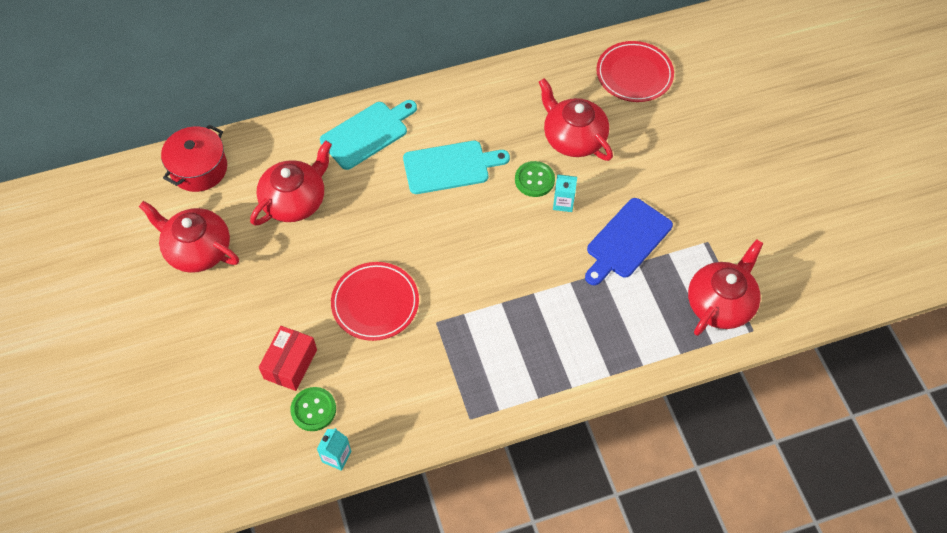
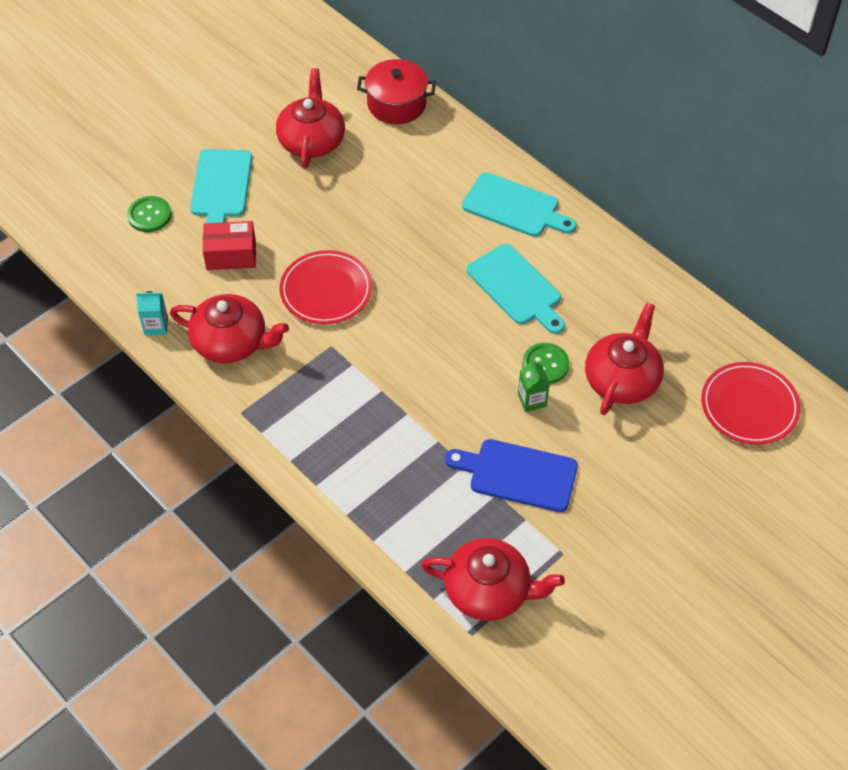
camera: 65 degrees right, 5 degrees down
red teapot [250,141,332,226] -> red teapot moved to [170,294,289,363]
green button [290,387,336,431] -> green button moved to [127,196,172,232]
turquoise carton [553,174,577,212] -> green carton [518,359,550,412]
none -> turquoise cutting board [190,149,252,223]

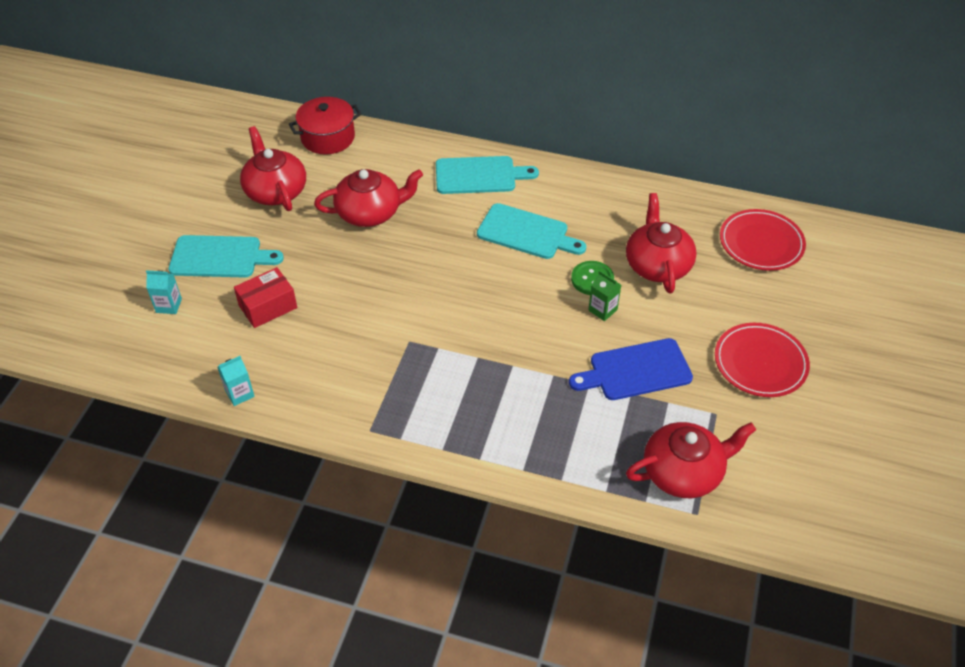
camera: 30 degrees left, 5 degrees down
green button [127,196,172,232] -> turquoise carton [146,270,182,314]
red teapot [170,294,289,363] -> red teapot moved to [314,169,423,227]
turquoise cutting board [190,149,252,223] -> turquoise cutting board turned 60 degrees counterclockwise [168,235,284,278]
red plate [280,250,372,324] -> red plate moved to [715,323,810,397]

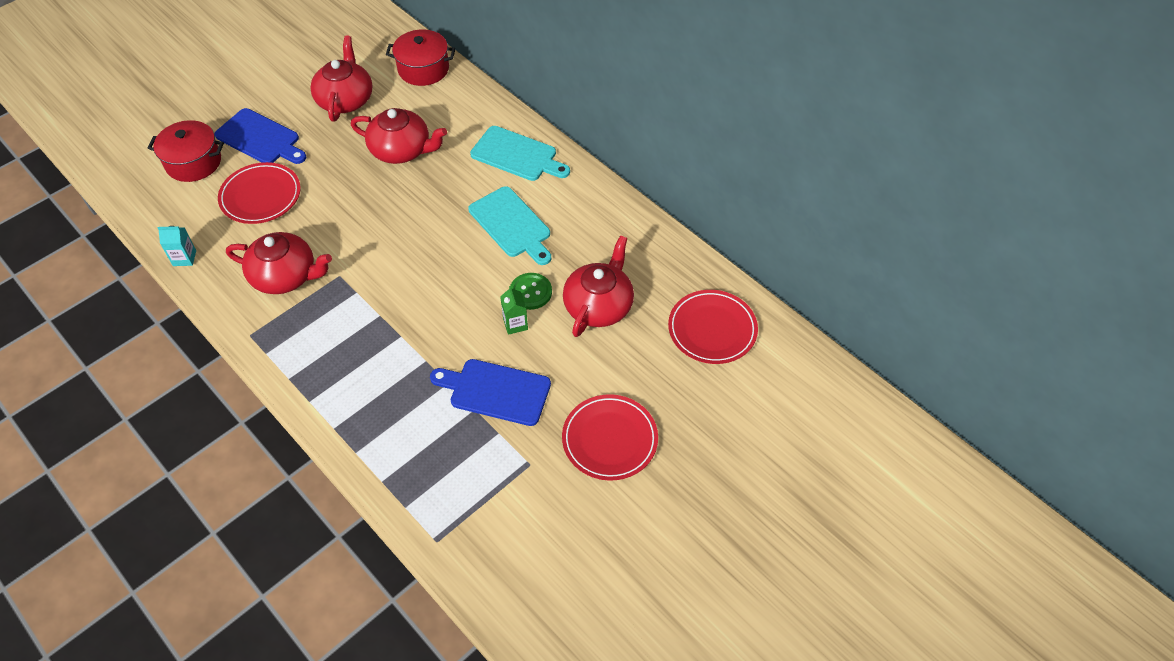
camera: 30 degrees right, 5 degrees up
turquoise carton [146,270,182,314] -> red pot [147,120,224,182]
turquoise cutting board [168,235,284,278] -> blue cutting board [214,108,306,164]
red box [234,267,297,328] -> red plate [218,162,301,224]
red teapot [626,422,756,498] -> red teapot moved to [226,232,332,294]

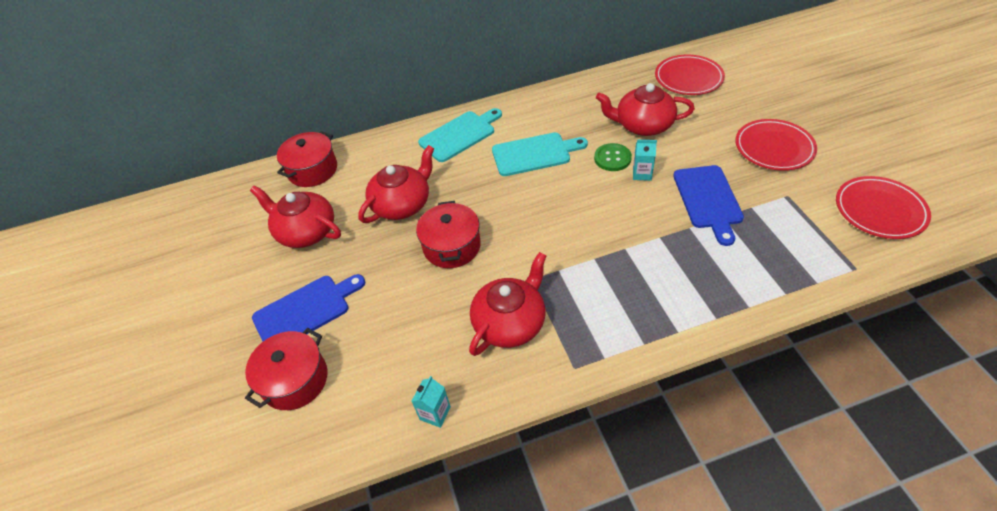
camera: 60 degrees left, 5 degrees down
red plate [218,162,301,224] -> red plate moved to [836,176,931,239]
blue cutting board [430,359,551,426] -> blue cutting board turned 45 degrees counterclockwise [673,165,744,246]
green carton [500,286,528,335] -> turquoise carton [633,140,657,181]
red teapot [563,236,634,337] -> red teapot turned 45 degrees counterclockwise [596,83,695,136]
none -> red pot [416,201,481,268]

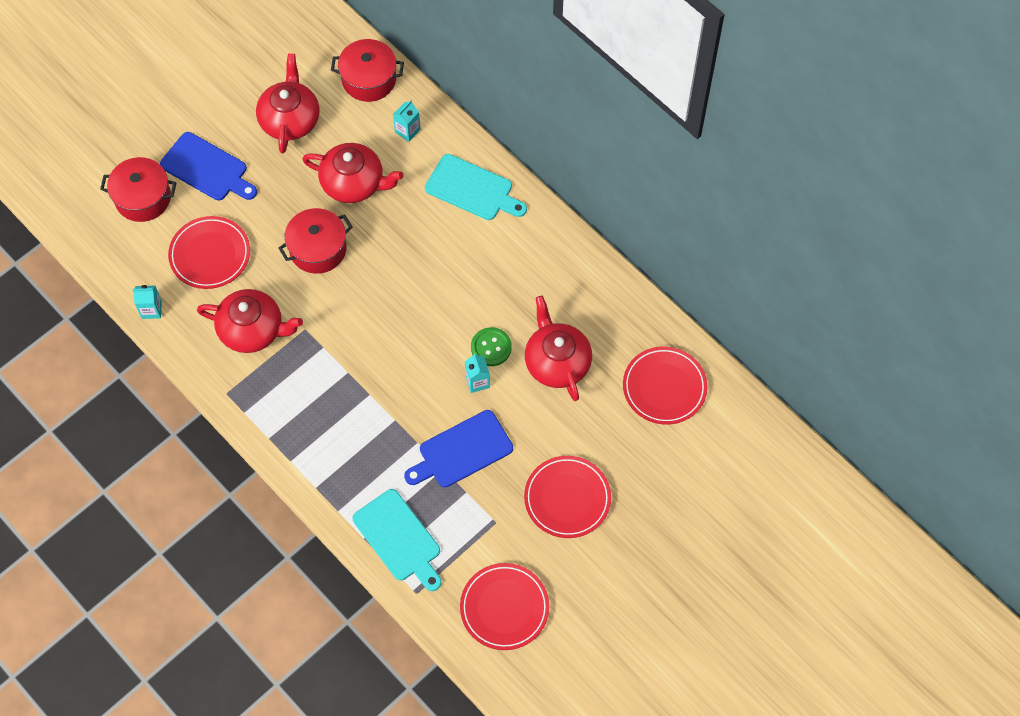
camera: 60 degrees right, 15 degrees up
turquoise cutting board [492,132,588,176] -> turquoise cutting board moved to [353,489,441,591]
none -> red plate [168,216,250,289]
none -> turquoise carton [393,100,421,142]

